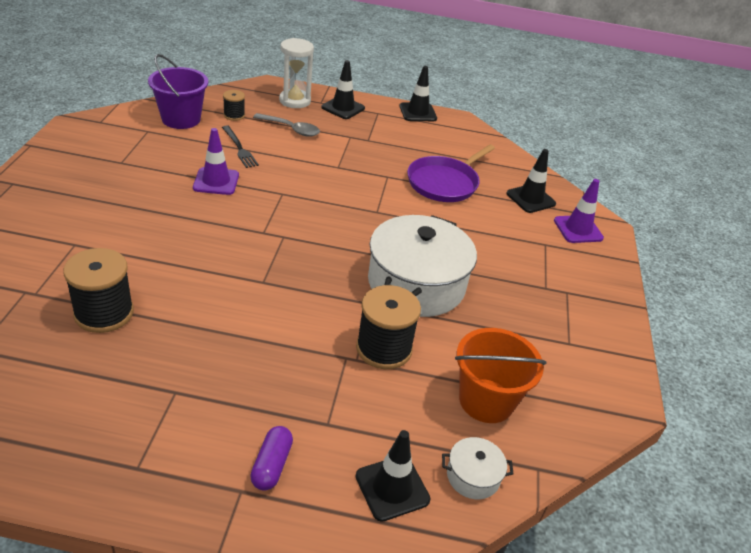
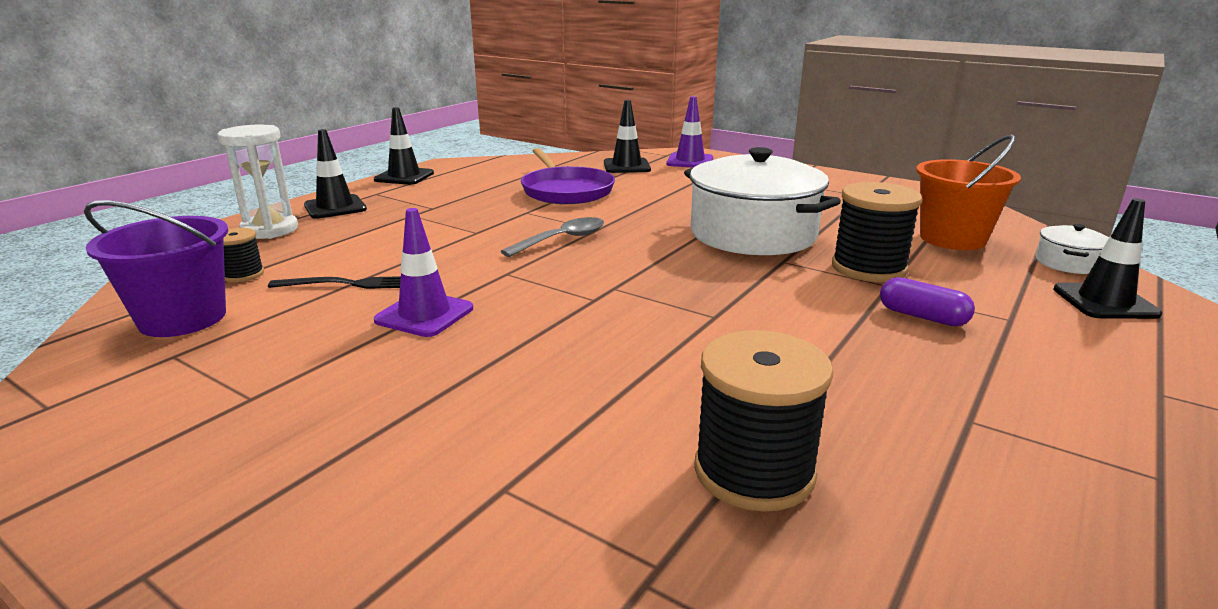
camera: 60 degrees left, 15 degrees down
purple capsule [250,426,293,491] -> purple capsule moved to [880,277,975,326]
grey spoon [253,113,320,137] -> grey spoon moved to [501,217,604,257]

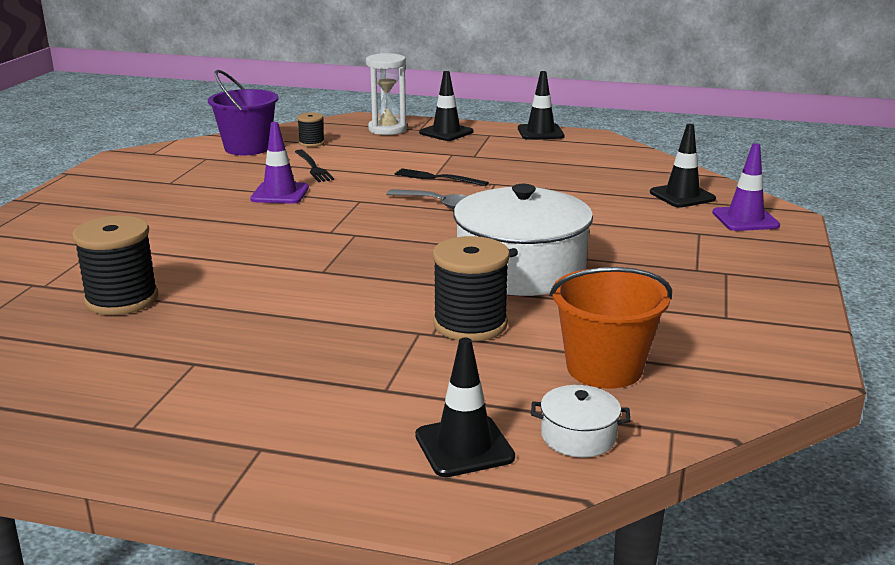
camera: 70 degrees right, 0 degrees up
purple pan [521,148,615,204] -> none
purple capsule [880,277,975,326] -> none
none -> black fork [395,168,489,186]

